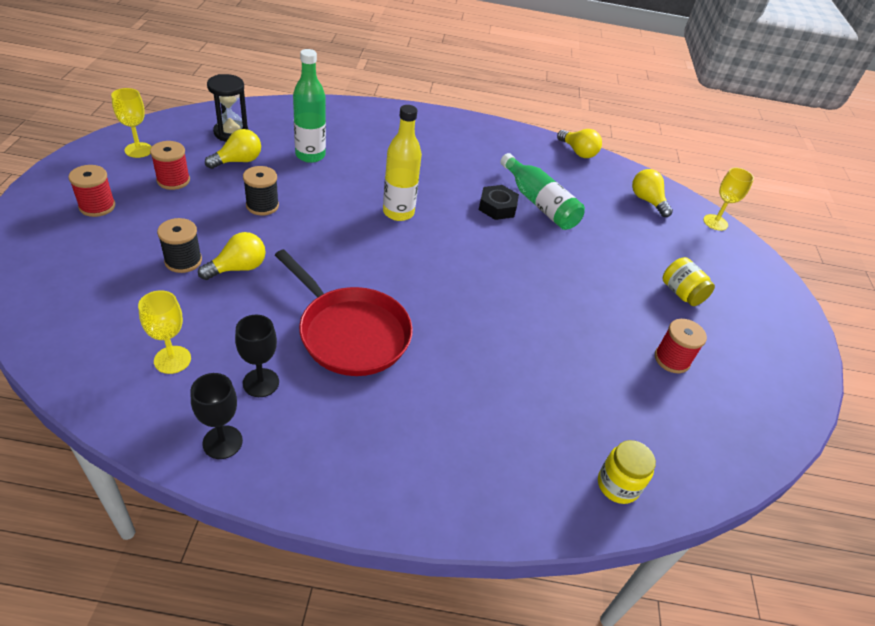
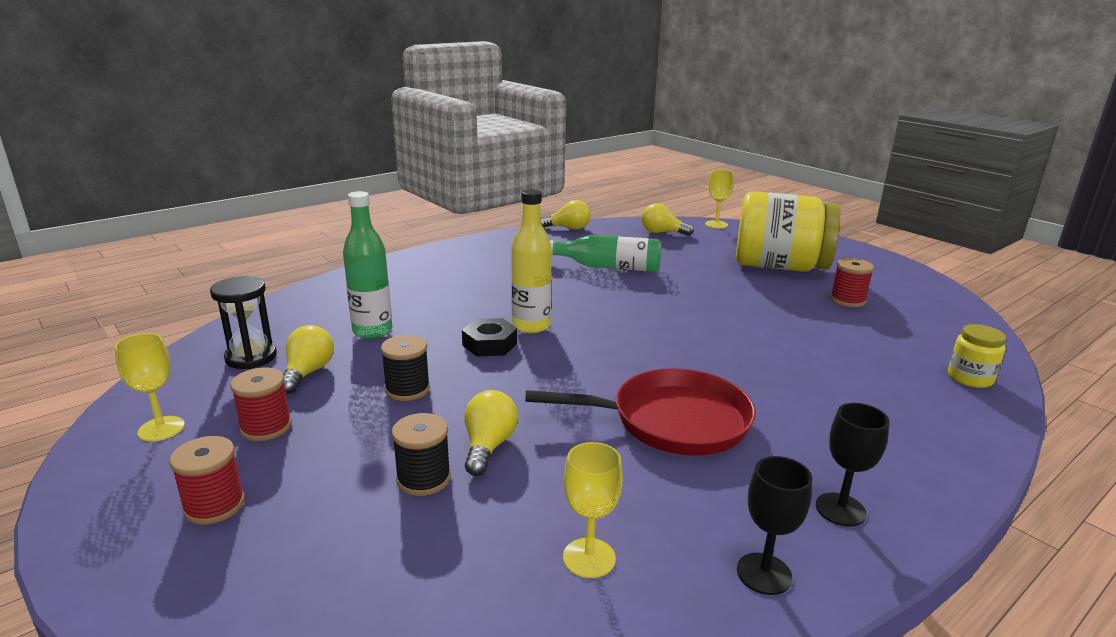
camera: 40 degrees left, 20 degrees down
black goblet [235,315,279,397] -> black goblet moved to [816,403,890,527]
black nut [479,185,519,220] -> black nut moved to [462,318,517,357]
yellow jar [663,257,715,306] -> yellow jar [736,191,840,272], size x2.34

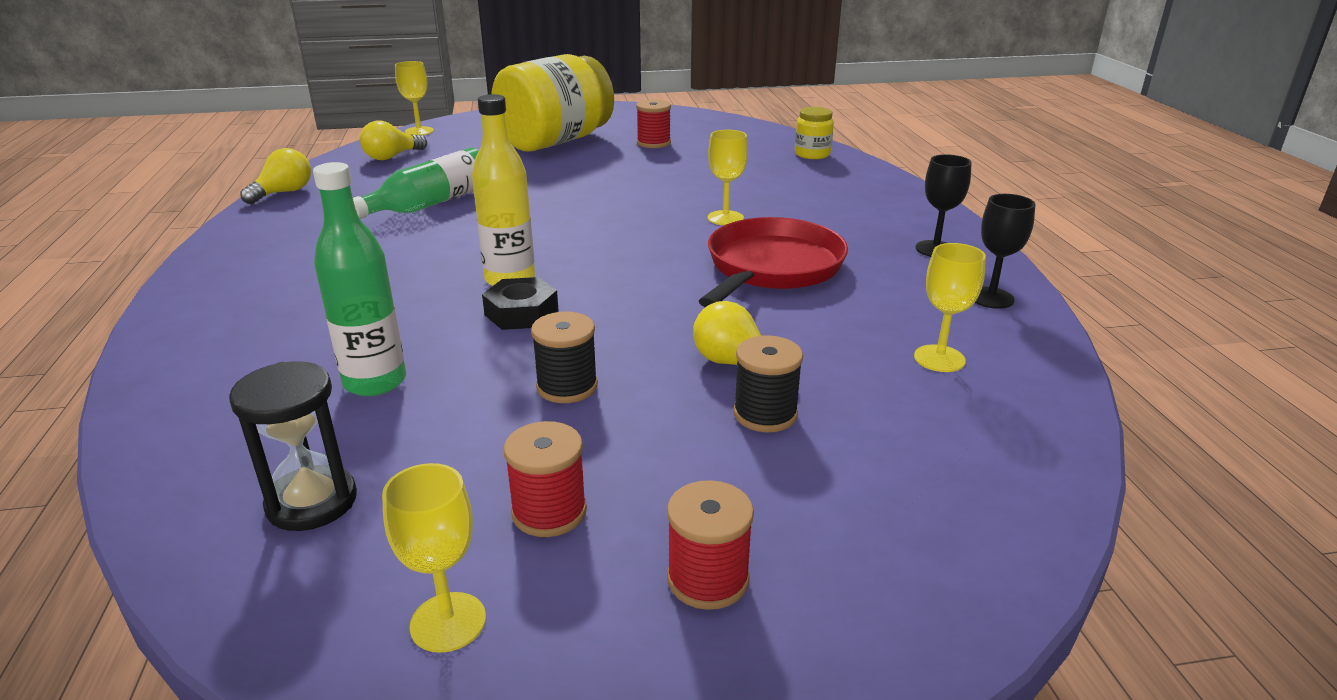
camera: 60 degrees left, 5 degrees up
yellow light bulb [283,325,334,394] -> none
none -> yellow goblet [708,130,748,225]

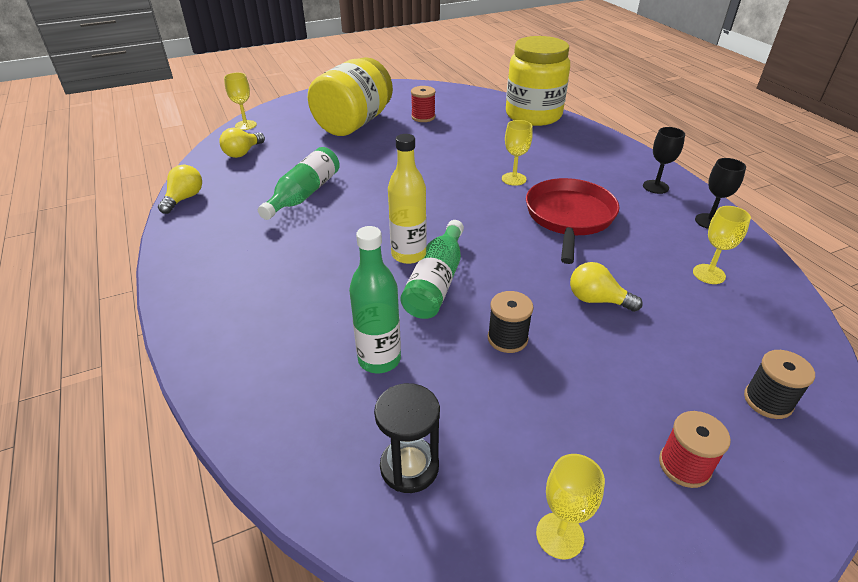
camera: 15 degrees left, 10 degrees up
black nut [482,277,559,330] -> green bottle [400,220,464,319]
red spool [504,421,587,537] -> none
black spool [733,335,803,432] -> black spool moved to [744,350,815,419]
yellow jar [795,107,834,159] -> yellow jar [506,36,570,126], size x2.34

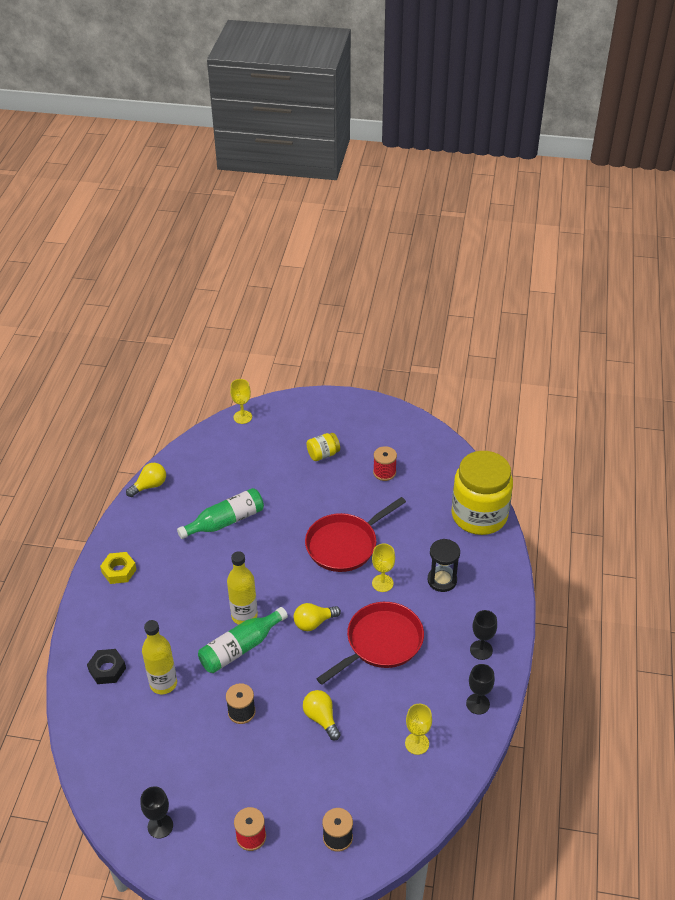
camera: 35 degrees right, 5 degrees up
yellow light bulb [219,128,265,158] -> yellow light bulb moved to [294,603,341,631]
yellow jar [308,57,393,136] -> yellow jar [307,433,340,461], size x0.43
green bottle [349,226,401,373] -> yellow bottle [142,620,177,694]
black hourglass [374,383,440,493] -> black hourglass moved to [428,539,460,592]
yellow goblet [536,454,605,559] -> black goblet [140,786,173,839]
none -> black nut [87,649,126,684]
none -> yellow nut [100,552,137,584]
none -> red pan [305,497,406,572]

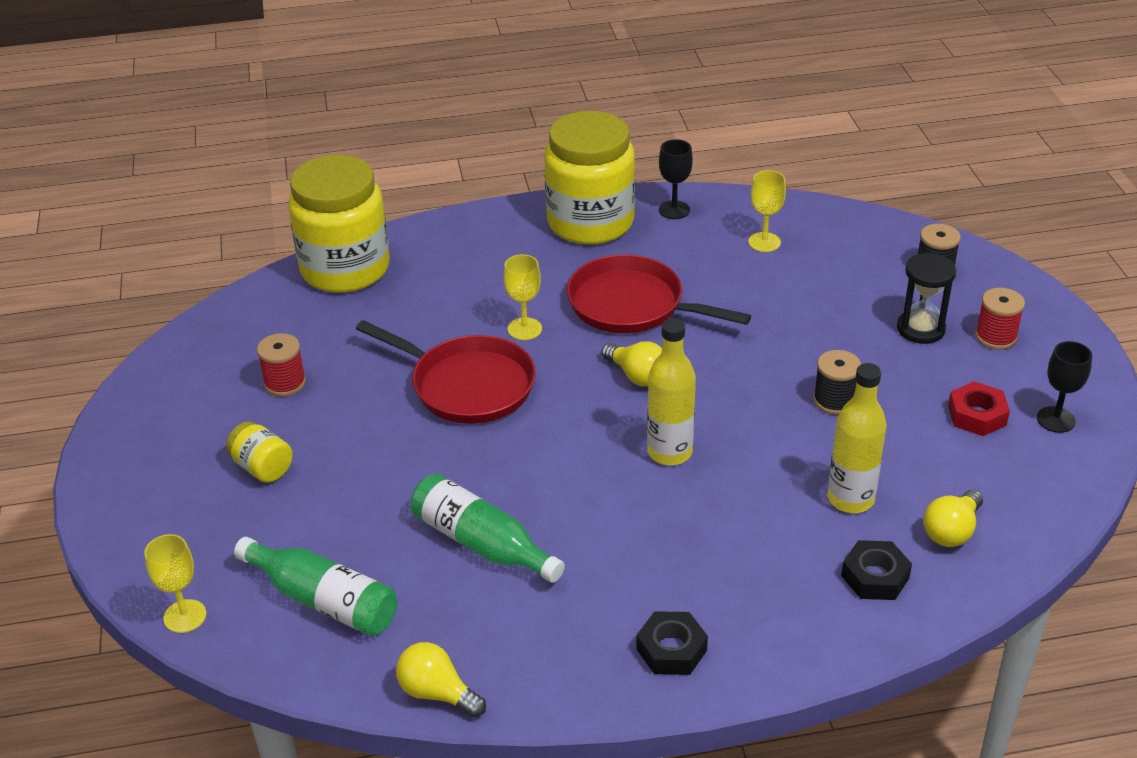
camera: 110 degrees left, 5 degrees down
yellow nut [100,552,137,584] -> black nut [636,611,708,675]
green bottle [198,607,288,673] -> green bottle moved to [234,537,397,636]
yellow light bulb [303,690,341,740] -> yellow light bulb moved to [923,489,983,547]
black hourglass [428,539,460,592] -> black hourglass moved to [897,253,956,344]
black goblet [470,610,497,660] -> yellow jar [545,111,635,245]
none -> red nut [948,381,1010,436]

